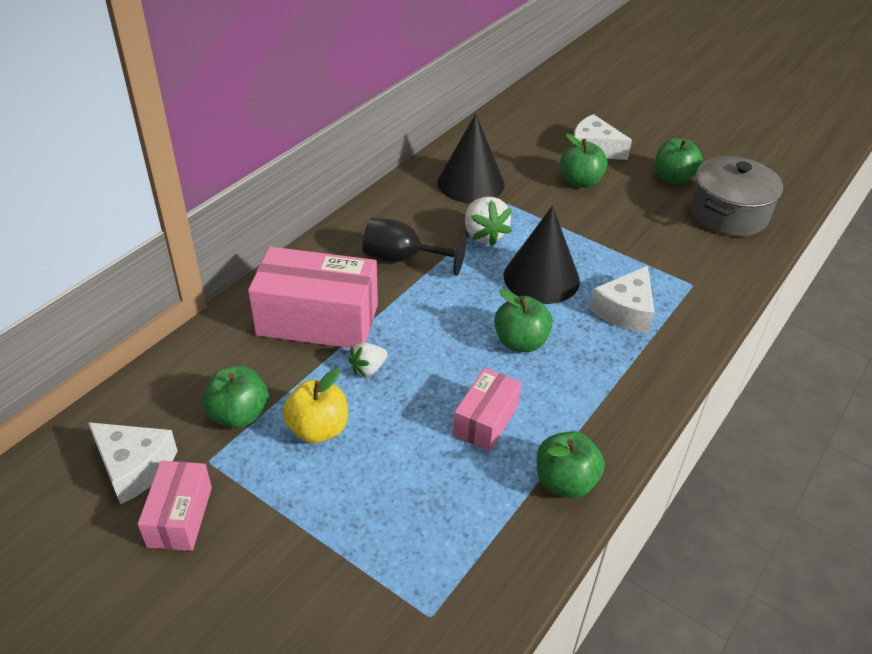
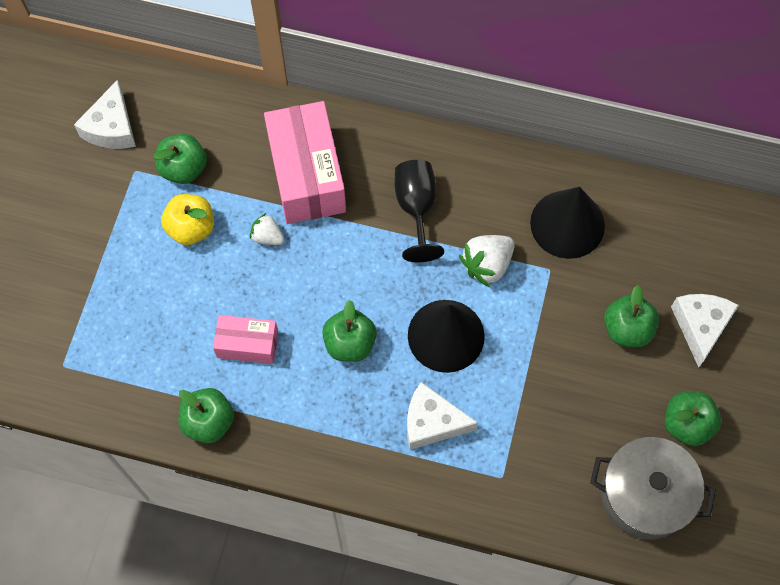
camera: 70 degrees right, 25 degrees up
pink box [138,461,212,551] -> none

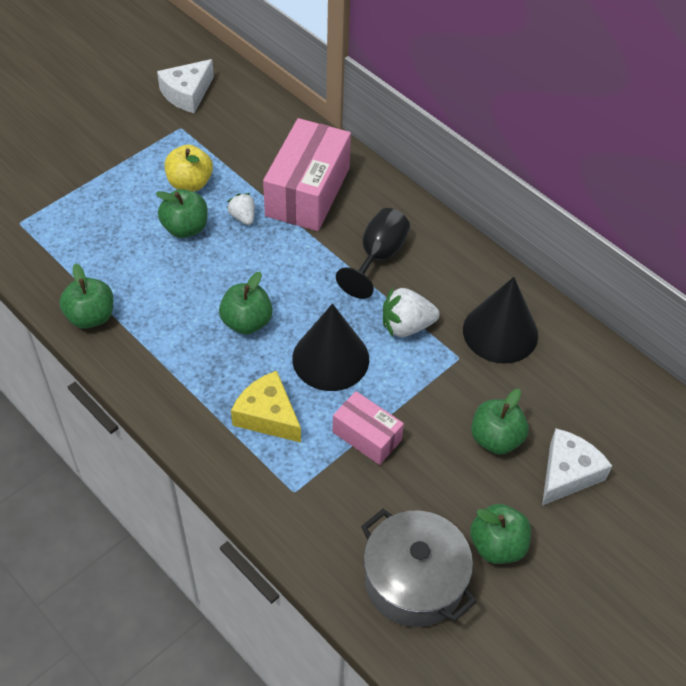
camera: 30 degrees right, 15 degrees down
green apple [153,134,207,184] -> green apple moved to [156,189,208,238]
pink box [213,315,278,364] -> pink box moved to [332,391,404,465]
white cheese [407,382,478,450] -> yellow cheese [231,371,301,443]

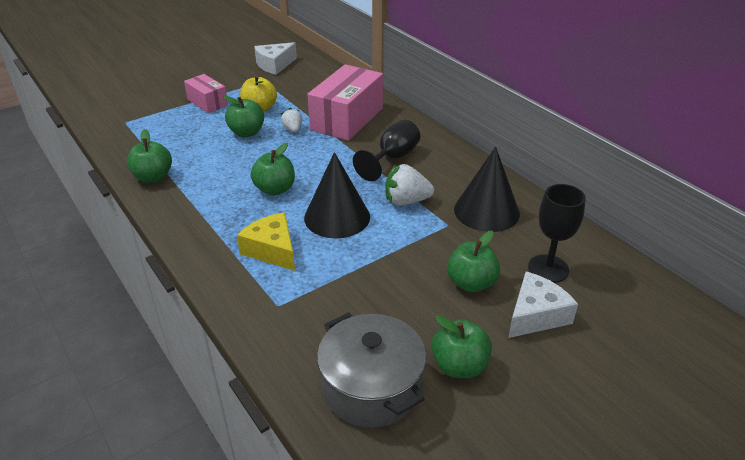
camera: 10 degrees right, 15 degrees down
pink box [332,391,404,465] -> pink box moved to [184,74,228,113]
none -> black goblet [528,184,586,283]

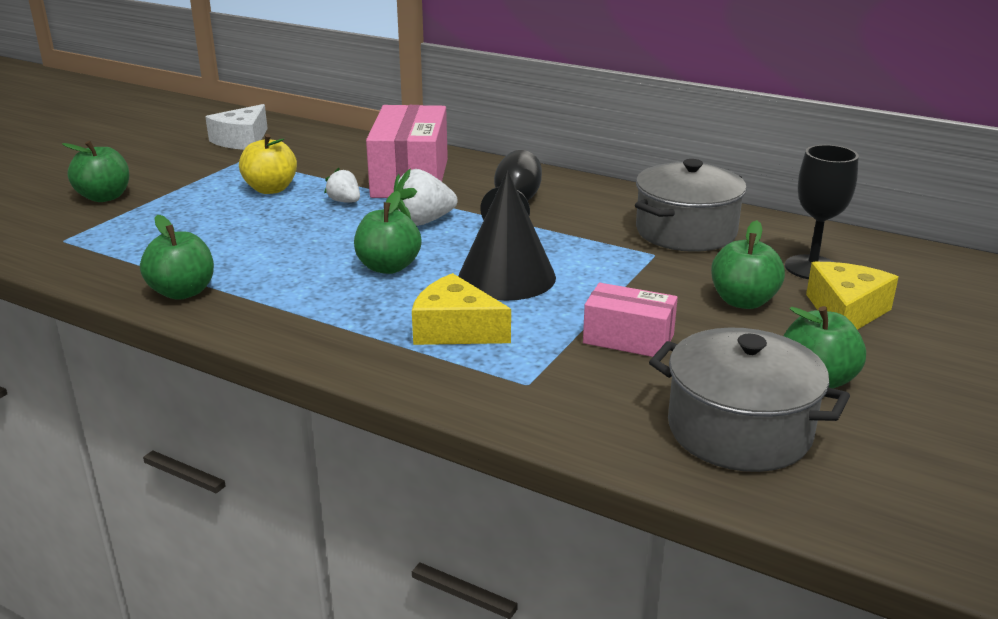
camera: 25 degrees left, 10 degrees down
pink box [184,74,228,113] -> pink box moved to [583,283,678,357]
green apple [223,96,264,137] -> green apple moved to [62,141,129,202]
white strawberry [385,164,434,206] -> white strawberry moved to [394,168,458,226]
black cone [454,147,520,232] -> grey pot [635,159,747,252]
white cheese [508,272,578,338] -> yellow cheese [806,262,899,330]

